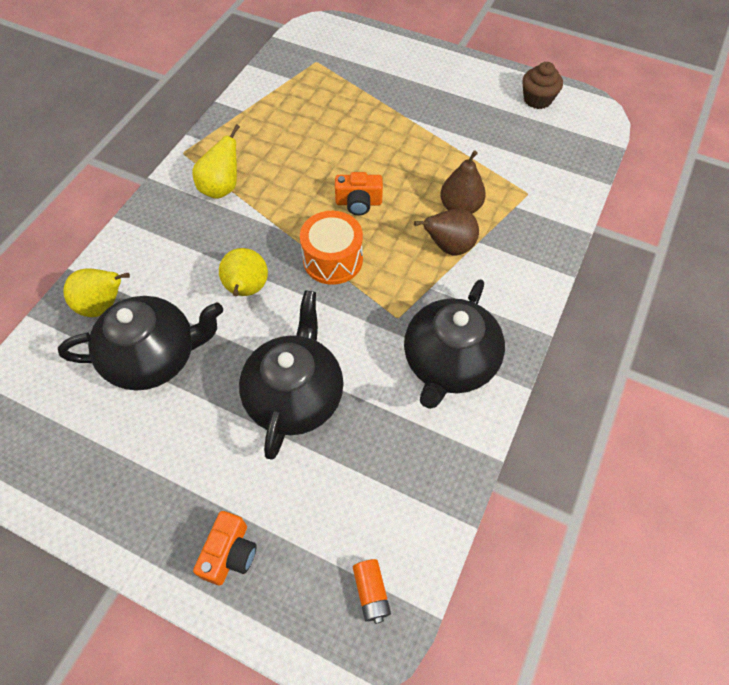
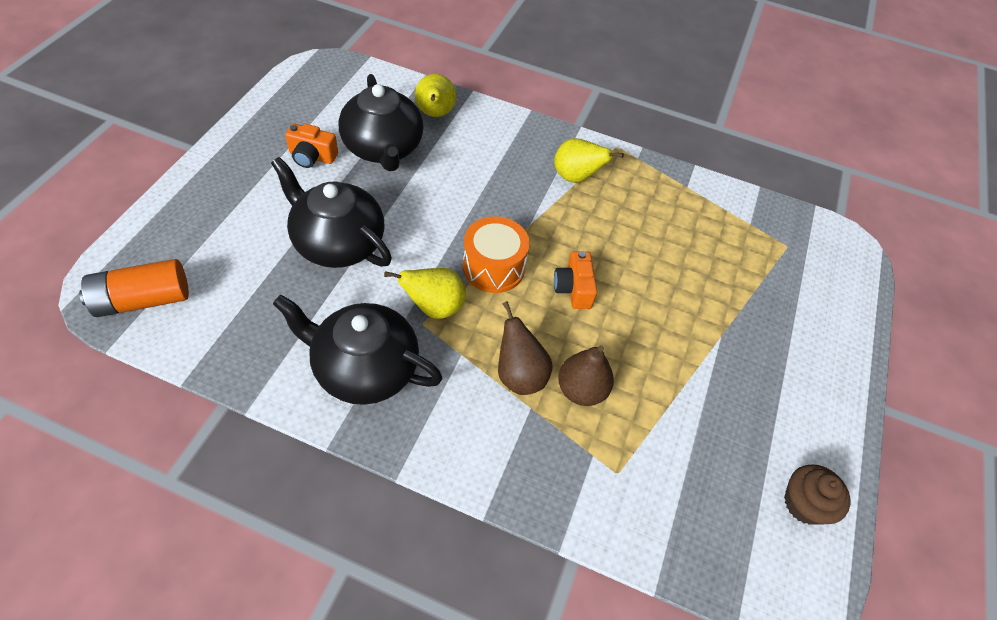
camera: 80 degrees right, 5 degrees down
orange camera [193,511,256,585] -> orange camera moved to [285,124,338,168]
yellow pear [219,248,268,296] -> yellow pear moved to [384,268,466,319]
black teapot [239,290,344,460] -> black teapot turned 150 degrees counterclockwise [271,157,392,268]
orange battery [353,559,391,624] -> orange battery [79,259,189,317], size x1.87

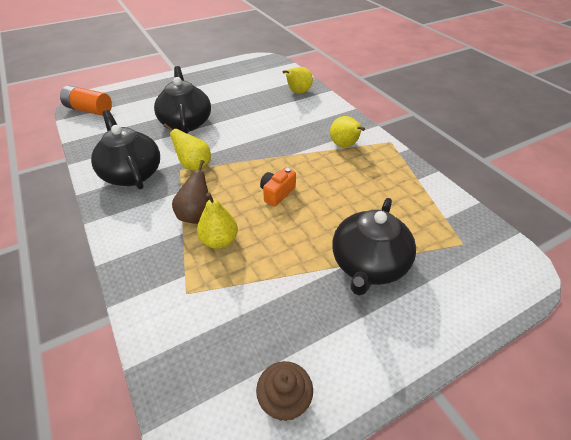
camera: 45 degrees right, 10 degrees down
orange camera [285,124,338,168] -> none
black teapot [338,74,424,171] -> black teapot moved to [332,198,416,296]
orange drum [463,216,530,293] -> none
brown pear [558,345,614,406] -> yellow pear [197,192,238,249]

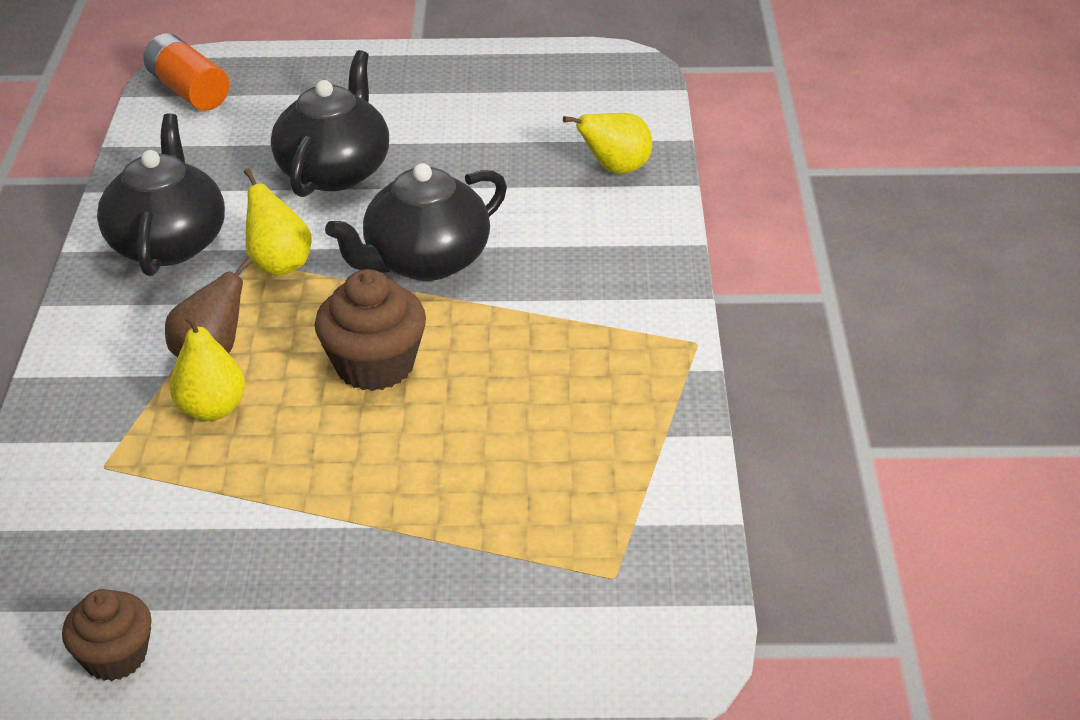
camera: 30 degrees right, 5 degrees down
orange camera [260,168,296,207] -> brown cupcake [315,269,426,391]
yellow pear [330,116,365,147] -> none
black teapot [332,198,416,296] -> black teapot moved to [325,163,507,281]

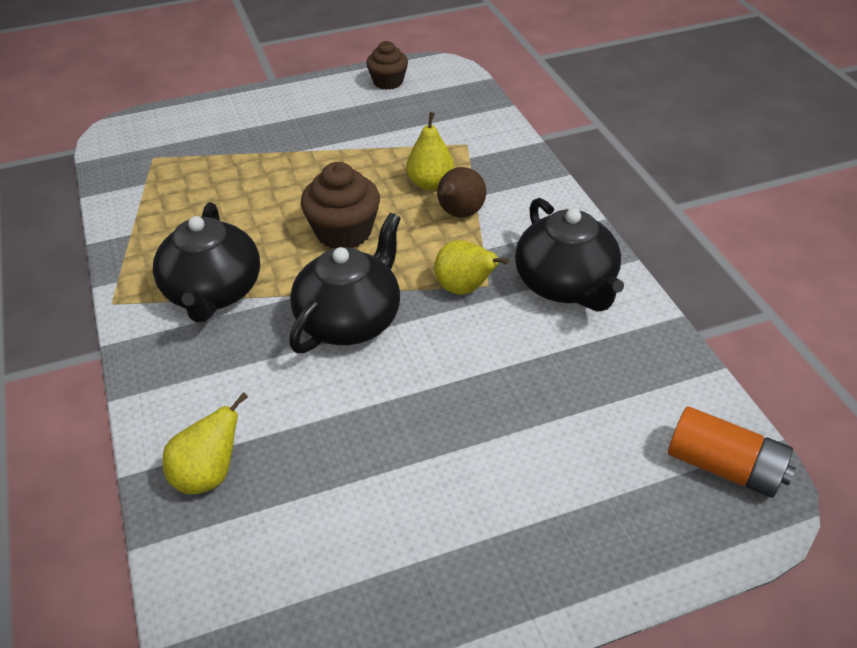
camera: 160 degrees right, 5 degrees up
black teapot [271,50,389,197] -> black teapot moved to [153,202,260,322]

